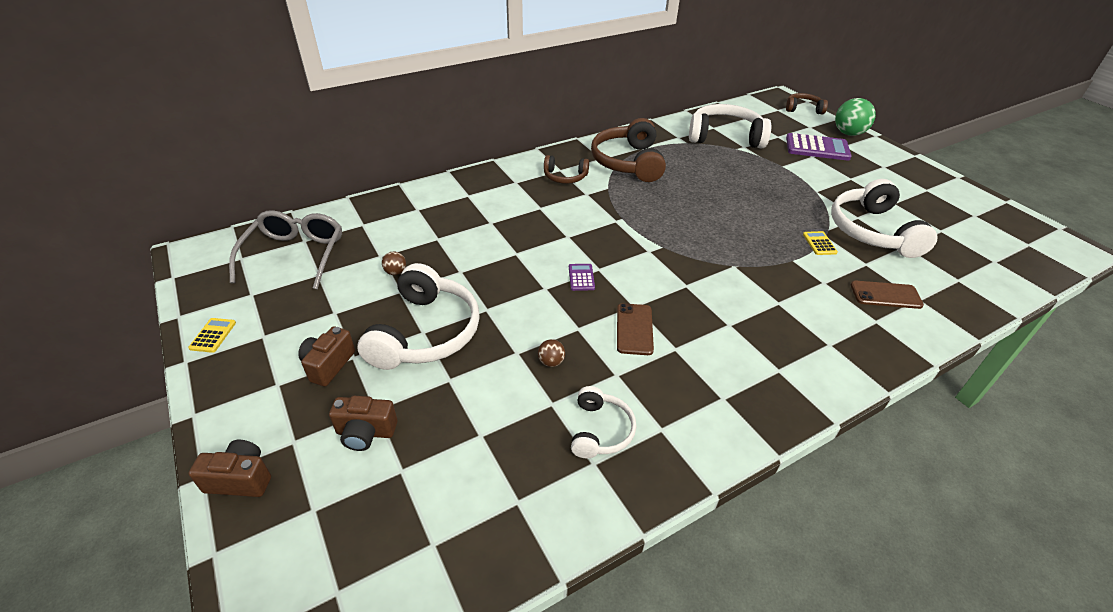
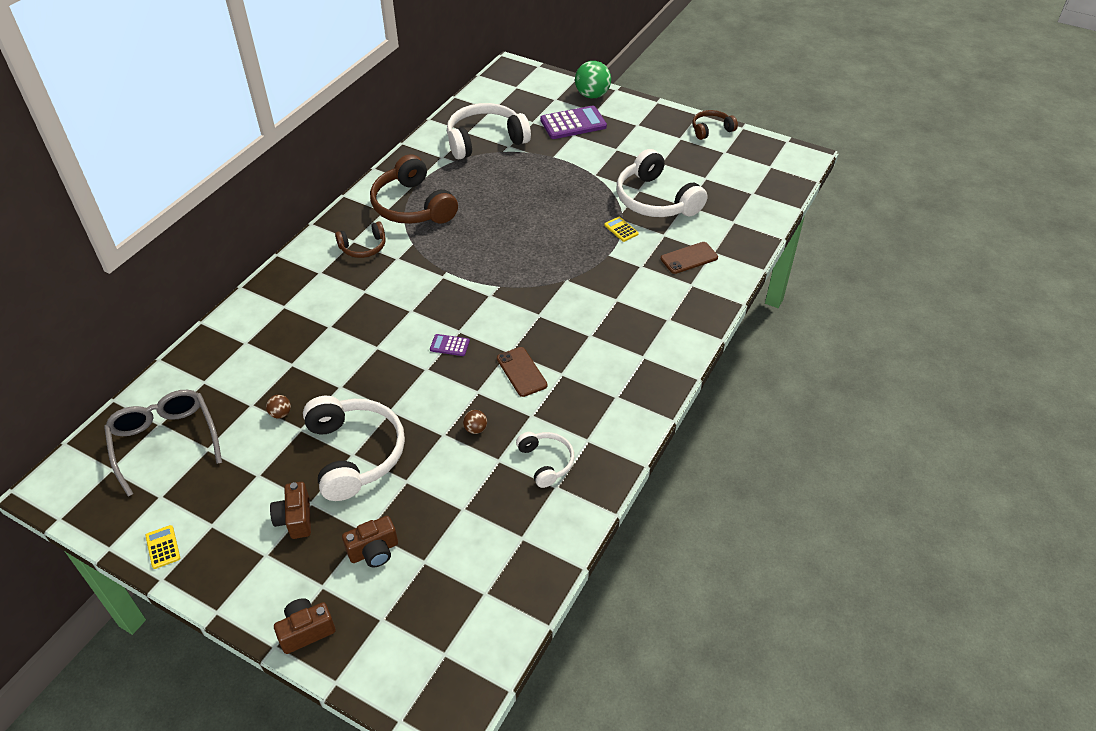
camera: 30 degrees left, 5 degrees up
purple calculator [569,264,595,291] -> purple calculator turned 45 degrees counterclockwise [430,334,470,356]
brown headphones [786,93,828,115] -> brown headphones moved to [692,110,738,140]

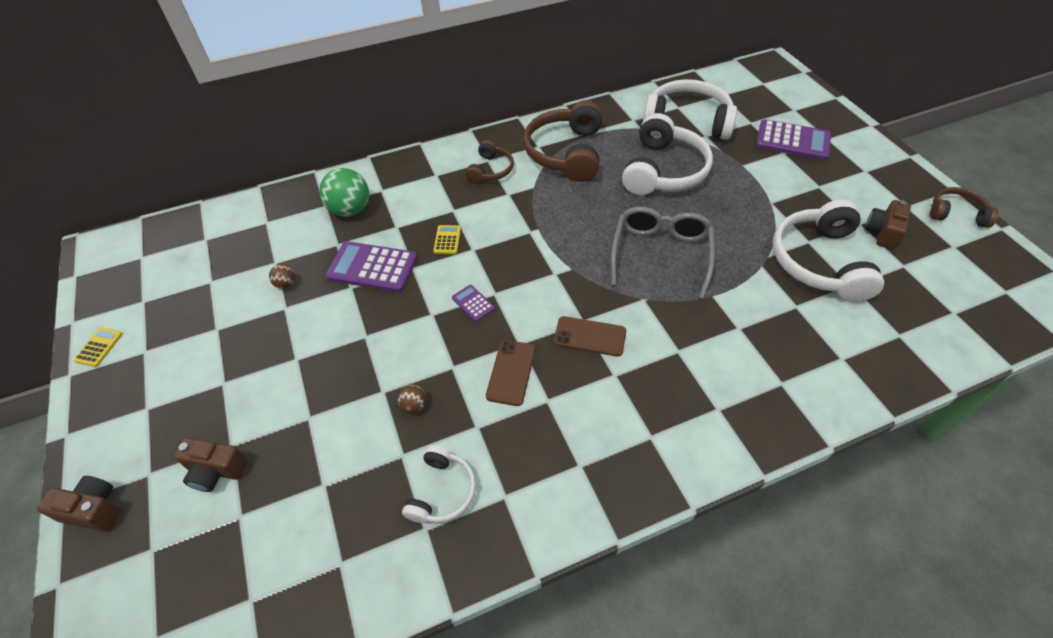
camera: 40 degrees right, 5 degrees up
grey glasses [104,390,222,497] -> grey glasses moved to [611,207,715,298]
brown camera [270,482,311,539] -> brown camera moved to [865,200,911,249]
white headphones [303,396,405,501] -> white headphones moved to [622,113,713,195]
brown headphones [335,221,386,258] -> brown headphones turned 90 degrees counterclockwise [465,140,514,184]
green ball [575,61,611,98] -> green ball moved to [319,168,369,217]
yellow calculator [604,217,639,242] -> yellow calculator moved to [433,225,461,254]
brown phone [661,242,718,274] -> brown phone moved to [554,316,626,357]
none -> purple calculator [326,241,418,292]

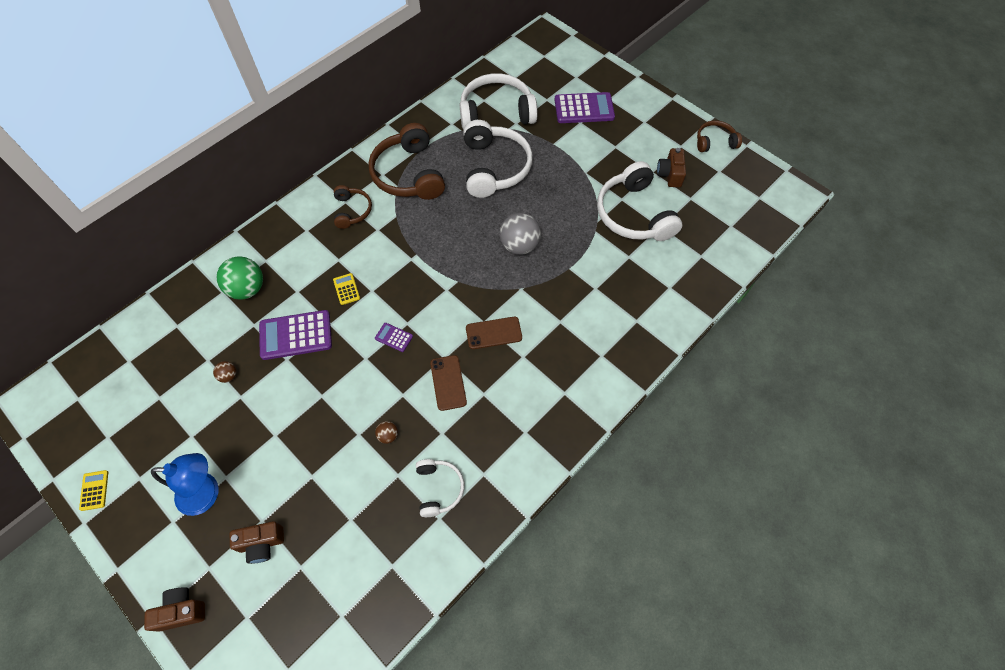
camera: 25 degrees left, 10 degrees up
grey glasses [611,207,715,298] -> grey ball [500,213,541,255]
none -> blue lamp [151,453,219,516]

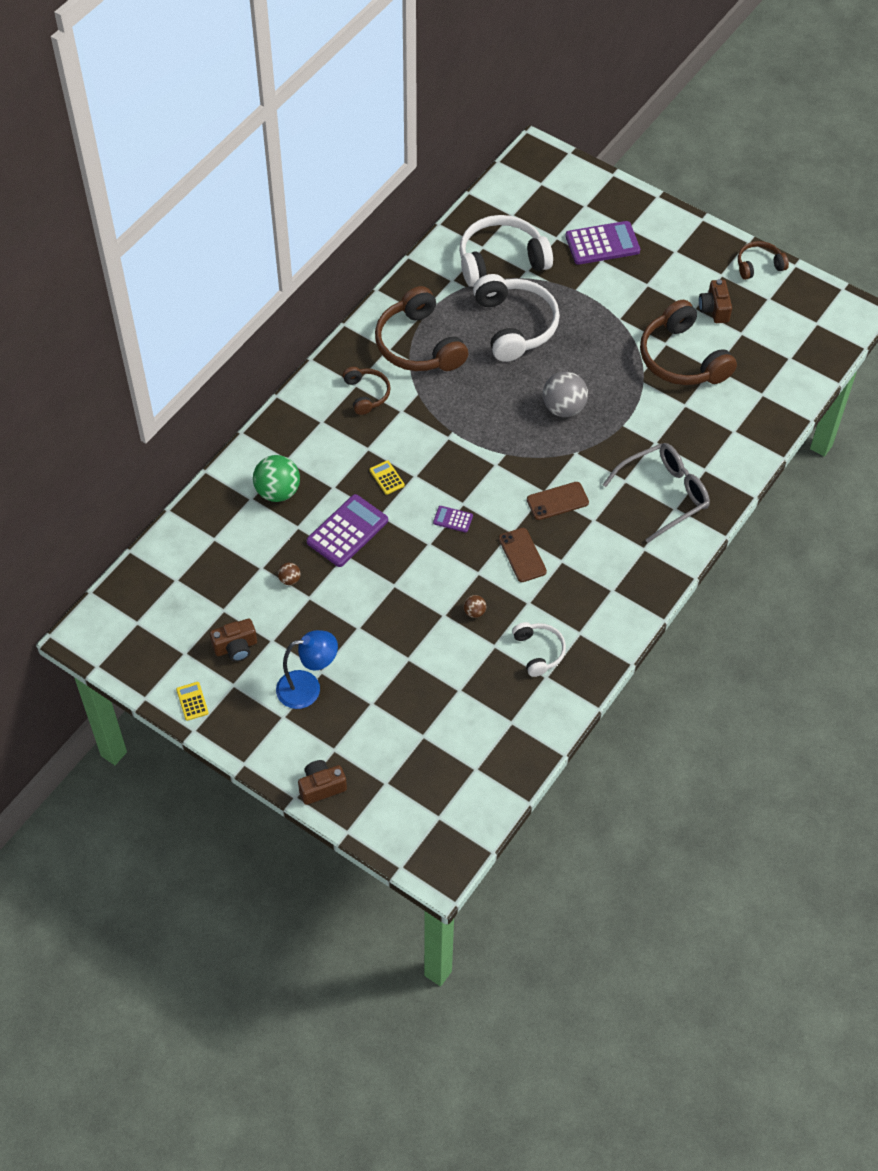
camera: 10 degrees left, 5 degrees down
brown camera [230,521,284,564] -> brown camera moved to [210,618,257,662]
purple calculator [259,310,332,360] -> purple calculator turned 150 degrees clockwise [306,494,388,567]
white headphones [597,161,682,241] -> brown headphones [640,300,737,385]
none -> grey glasses [603,443,710,543]

